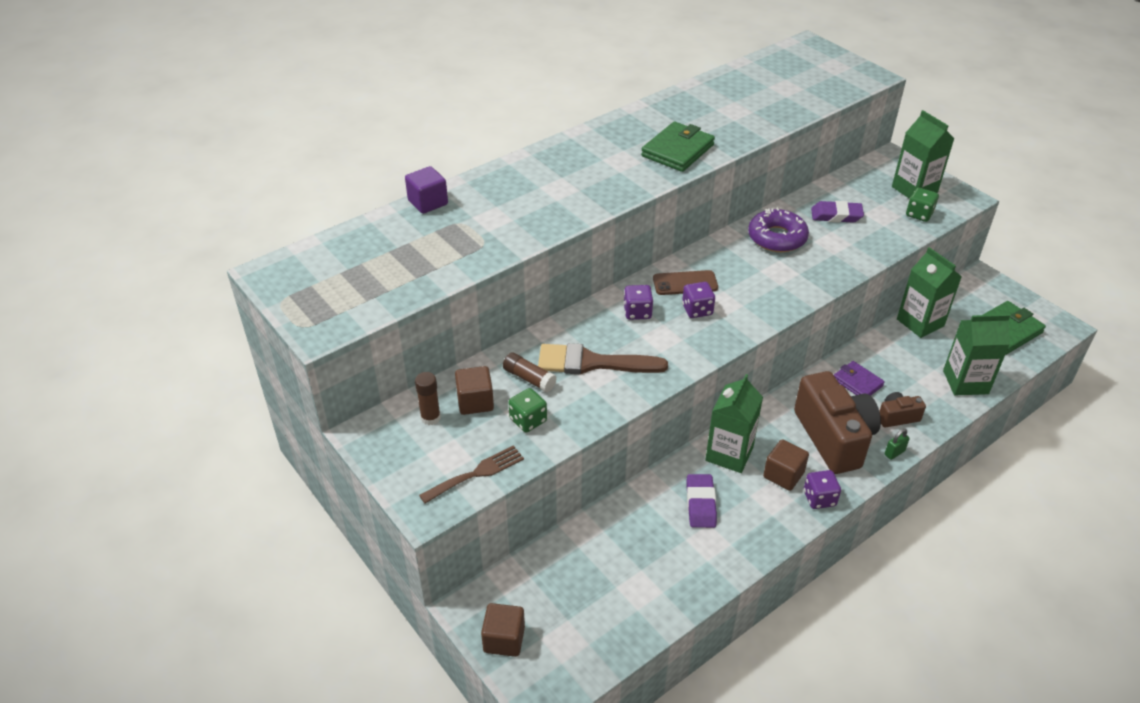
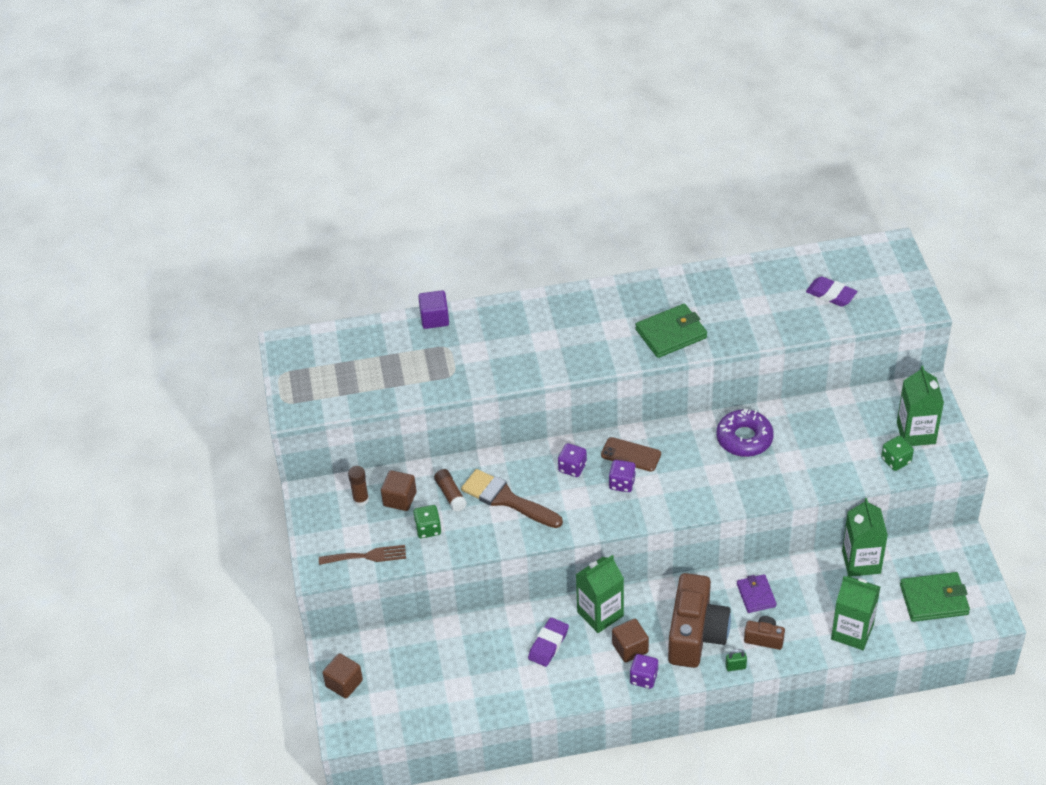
camera: 30 degrees right, 5 degrees up
purple eraser [811,201,864,223] -> purple eraser moved to [806,276,857,307]

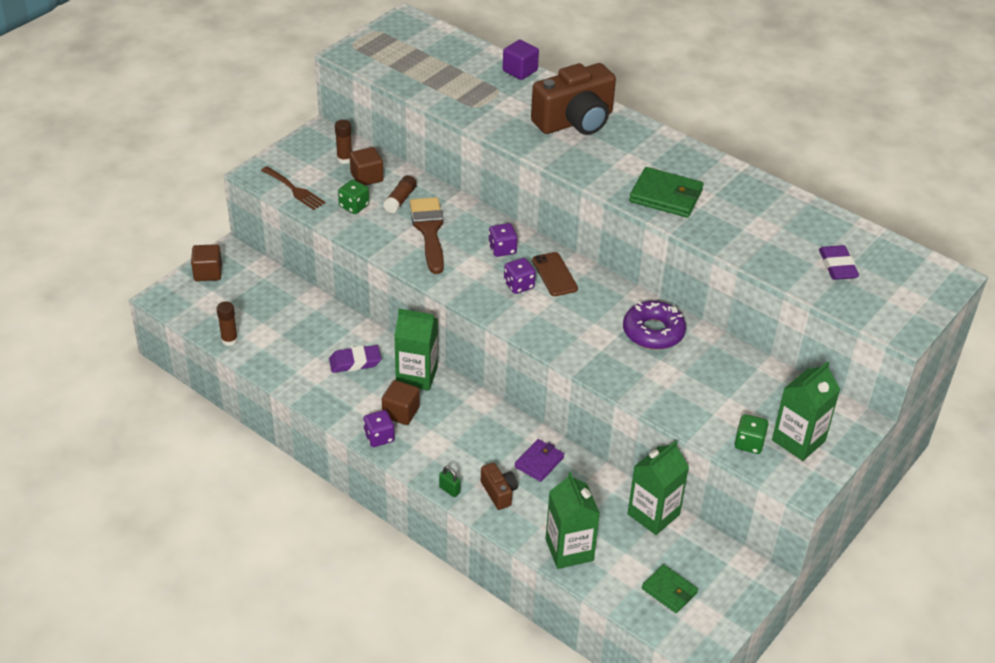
camera: 45 degrees right, 5 degrees down
brown camera [668,573,731,668] -> brown camera moved to [531,63,616,135]
green wallet [900,572,970,622] -> green wallet [642,564,698,613], size x0.64
none -> brown glue stick [216,301,238,346]

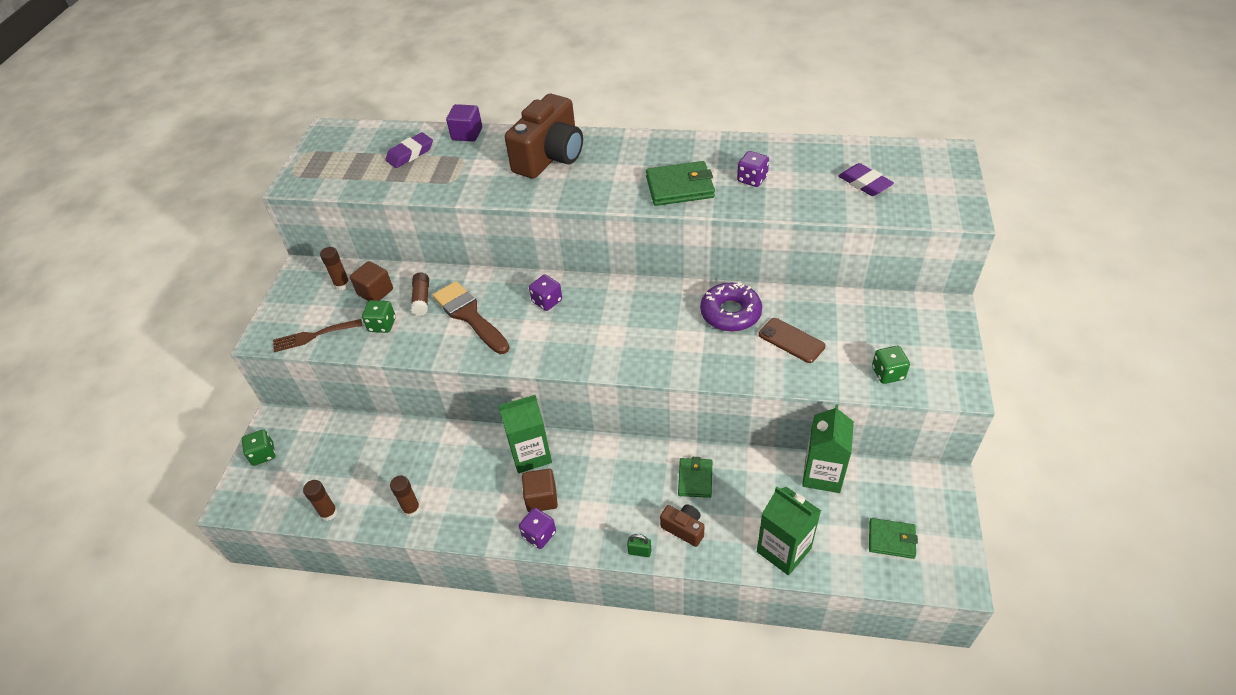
camera: 25 degrees left, 5 degrees up
brown cube [191,244,222,281] -> green dice [241,430,275,466]
brown fork [261,166,326,210] -> brown fork turned 150 degrees clockwise [273,319,362,352]
purple eraser [329,345,381,373] -> purple eraser moved to [385,132,433,168]
purple dice [504,258,536,294] -> purple dice moved to [737,151,769,187]
purple wallet [515,439,564,482] -> green wallet [678,457,712,498]
brown phone [532,252,578,296] -> brown phone moved to [759,318,826,363]
green carton [772,361,840,461] -> none
none -> brown glue stick [390,476,420,517]

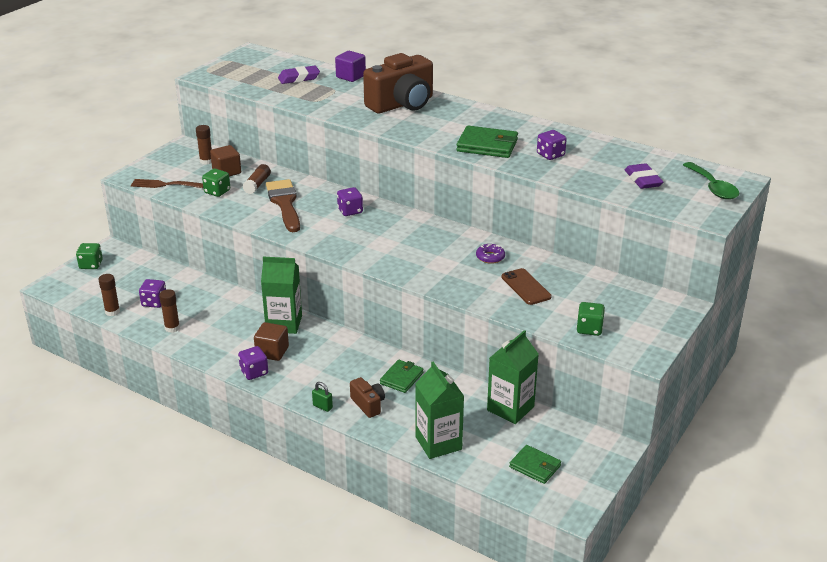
camera: 20 degrees right, 15 degrees down
purple donut [700,282,762,332] -> purple donut [476,244,505,264], size x0.53
none -> purple dice [139,279,166,308]
none -> green spoon [683,162,739,200]

